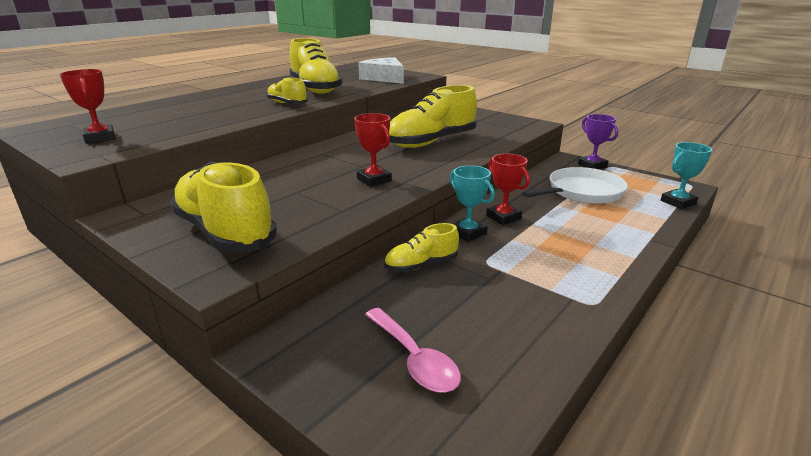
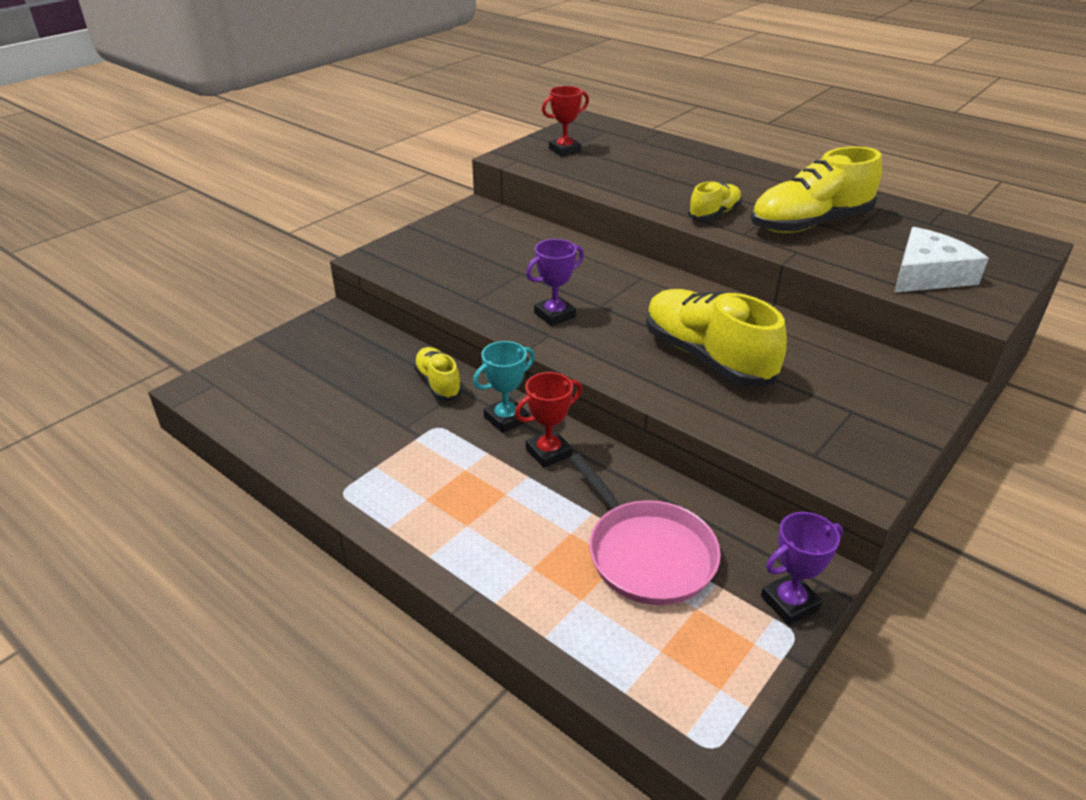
camera: 90 degrees right, 10 degrees up
yellow shoe [170,162,277,253] -> none
red trophy [354,113,392,187] -> purple trophy [526,239,584,326]
pink spoon [365,308,461,393] -> none
white pan [522,167,628,204] -> pink pan [569,453,721,605]
turquoise trophy [661,142,712,209] -> none

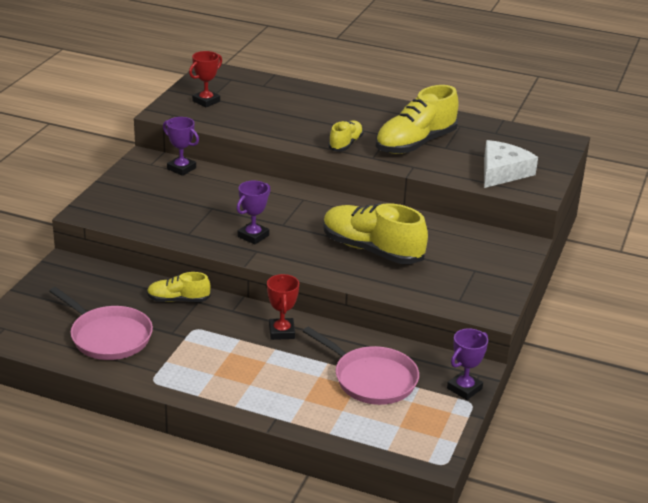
camera: 20 degrees left, 5 degrees down
yellow shoe [413,347,463,400] -> yellow shoe turned 45 degrees counterclockwise [147,272,211,302]
turquoise trophy [473,341,535,433] -> none
red trophy [515,372,582,468] -> red trophy turned 45 degrees counterclockwise [267,274,299,340]
none -> pink pan [49,287,153,360]
none -> purple trophy [163,117,199,176]

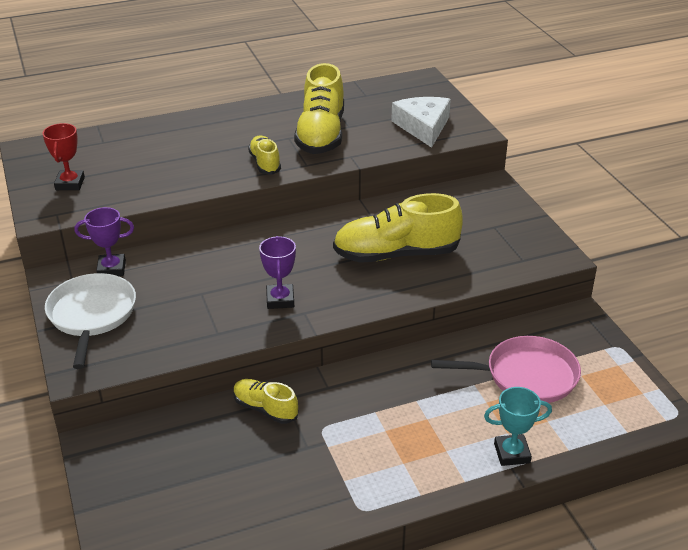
camera: 40 degrees left, 5 degrees up
pink pan [49,287,153,360] -> none
yellow shoe [147,272,211,302] -> yellow shoe turned 75 degrees clockwise [233,379,299,424]
red trophy [267,274,299,340] -> none
purple trophy [447,329,488,400] -> none
none -> white pan [45,273,136,369]
none -> turquoise trophy [484,387,552,466]

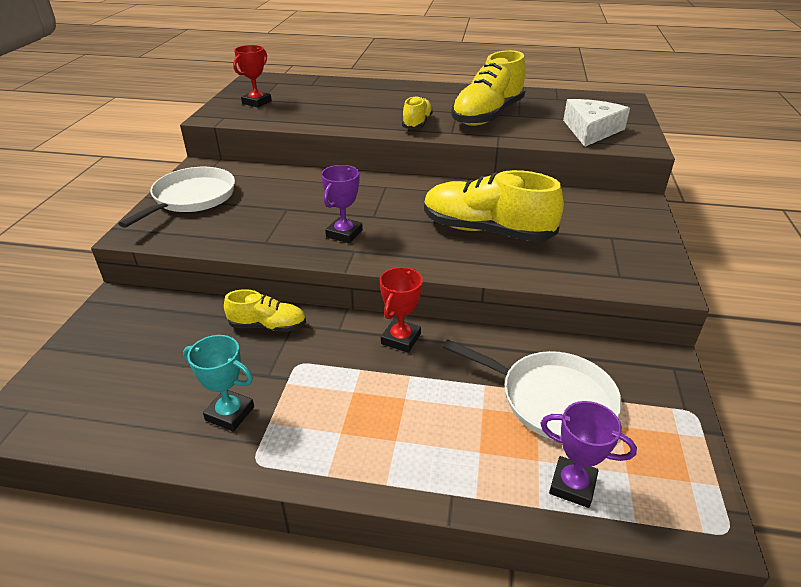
camera: 30 degrees right, 0 degrees up
purple trophy [75,207,134,276] -> purple trophy moved to [540,401,637,508]
yellow shoe [233,379,299,424] -> yellow shoe turned 120 degrees clockwise [224,289,306,332]
pink pan [431,336,581,403] -> white pan [443,340,622,440]
turquoise trophy [484,387,552,466] -> turquoise trophy moved to [183,335,254,431]
none -> red trophy [380,267,423,353]

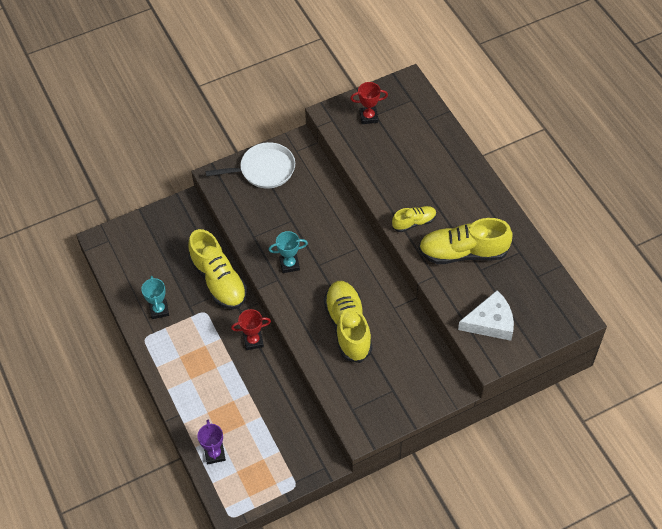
camera: 55 degrees right, 20 degrees up
yellow shoe [224,289,306,332] -> yellow shoe [188,229,247,309], size x1.88
purple trophy [321,165,363,243] -> turquoise trophy [268,231,308,273]
white pan [443,340,622,440] -> none

